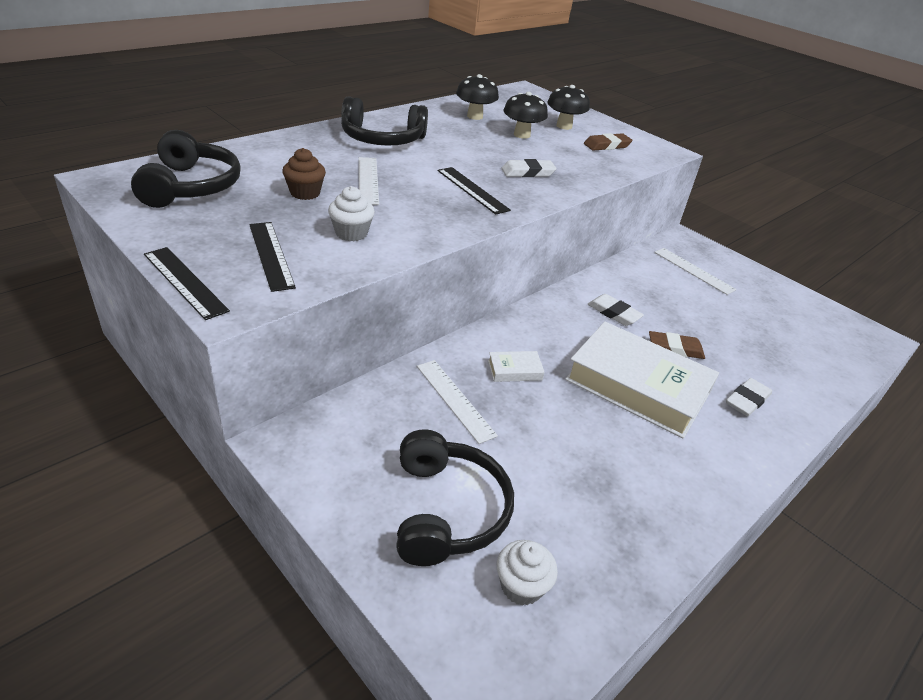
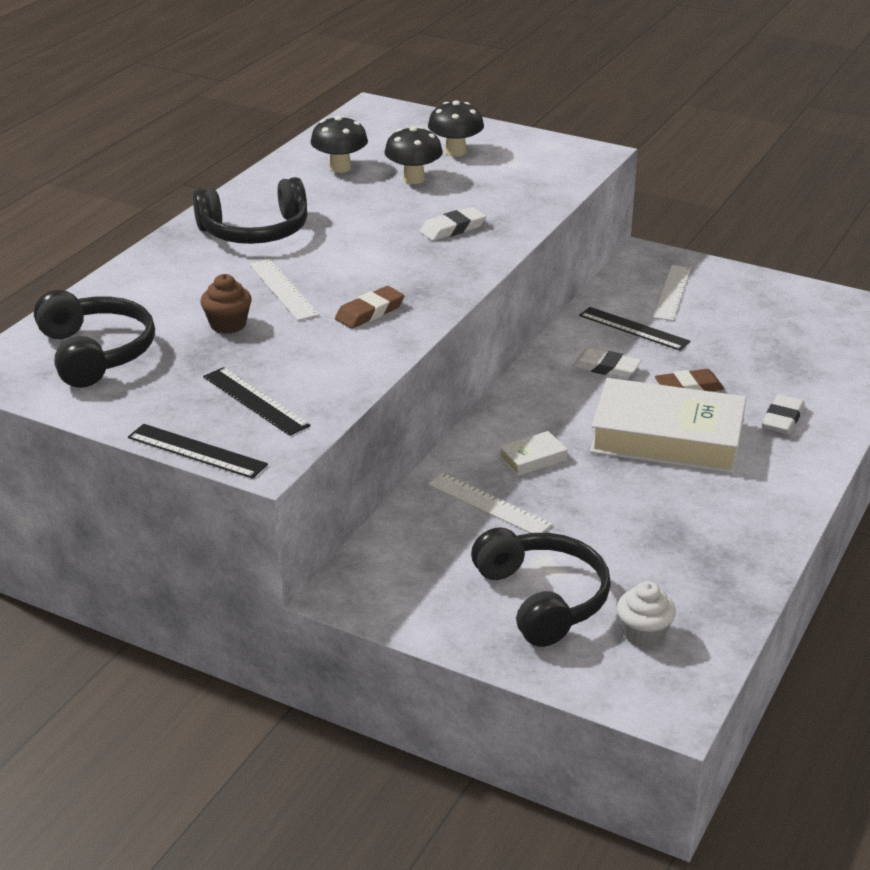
camera: 15 degrees left, 5 degrees down
white cupcake [328,186,375,241] -> none
black ruler [437,167,511,215] -> black ruler moved to [579,307,691,351]
brown eraser [584,133,632,151] -> brown eraser moved to [335,286,404,329]
white ruler [654,248,736,295] -> white ruler turned 75 degrees clockwise [653,265,691,321]

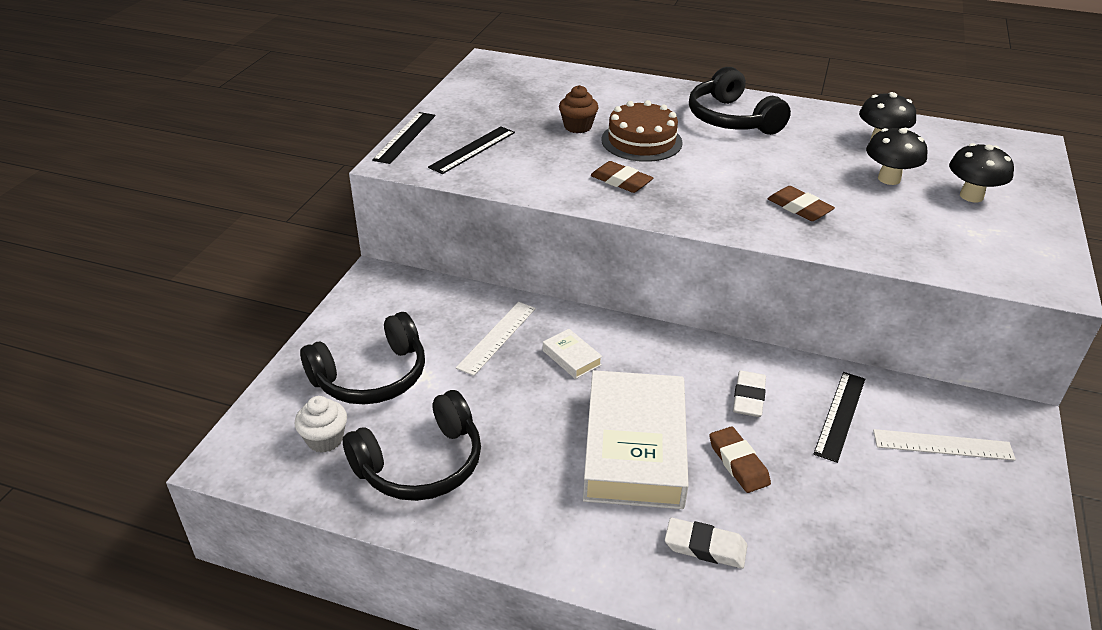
camera: 80 degrees right, 5 degrees up
black headphones [34,290,155,388] -> black headphones moved to [343,390,481,501]
white ruler [249,259,319,321] -> brown cake [601,100,683,162]
white eraser [420,207,486,241] -> brown eraser [767,186,835,221]

